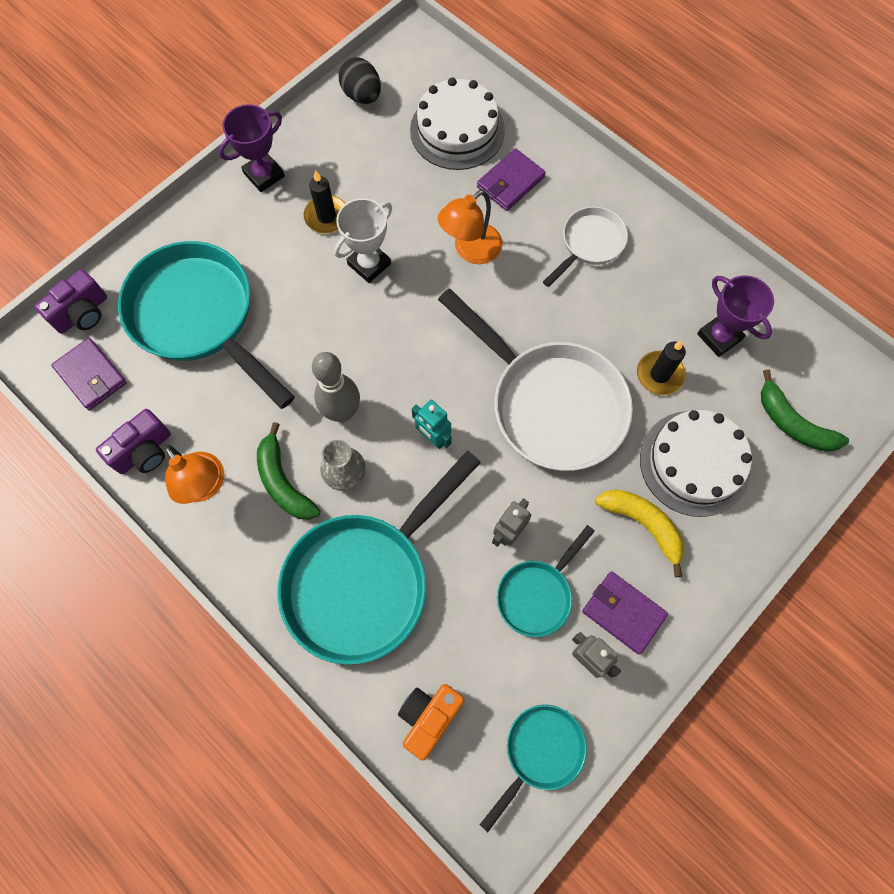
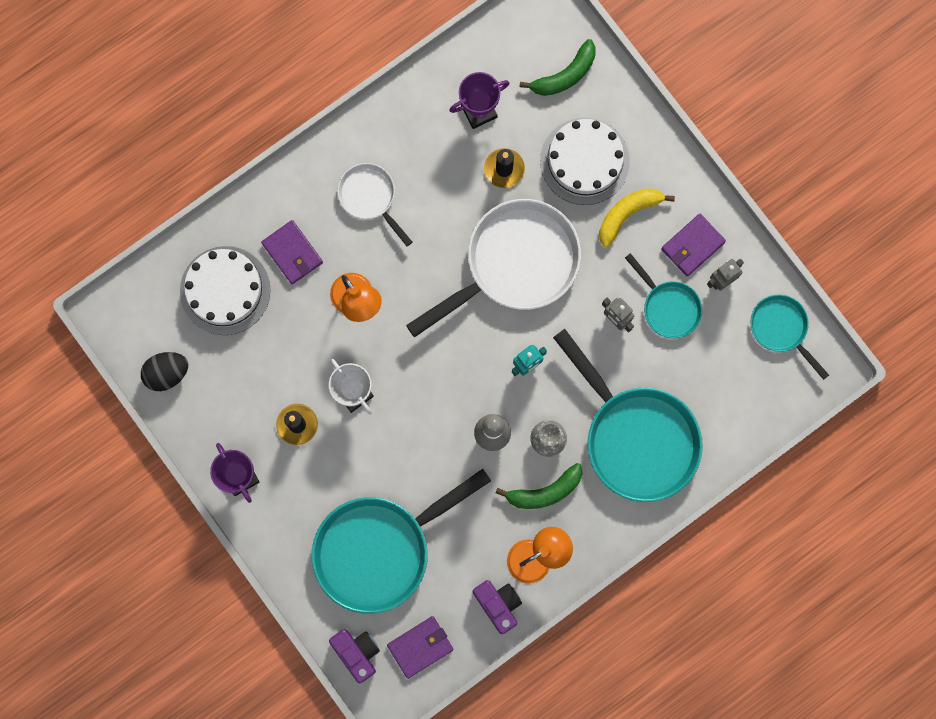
camera: 80 degrees left, 10 degrees up
orange camera [398,684,465,761] -> none

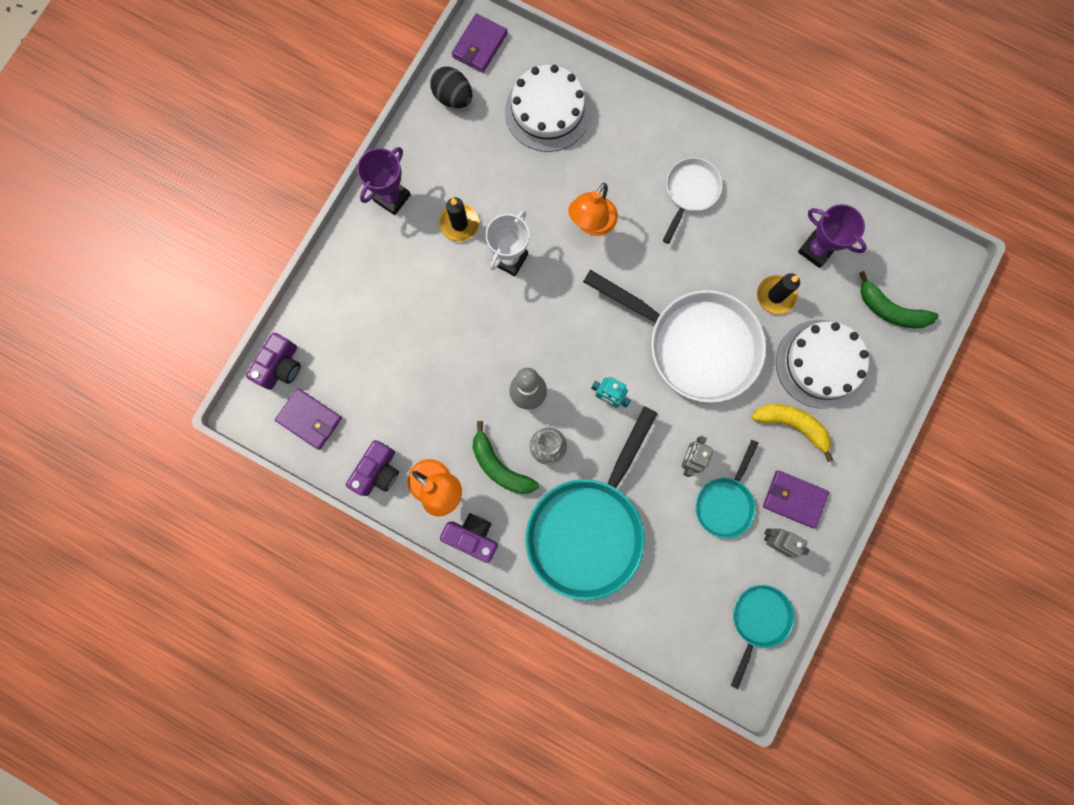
camera: 65 degrees right, 0 degrees up
purple wallet [261,220,323,284] -> purple wallet moved to [452,13,507,73]
turquoise pan [312,469,491,614] -> none
none -> purple camera [440,513,498,563]

